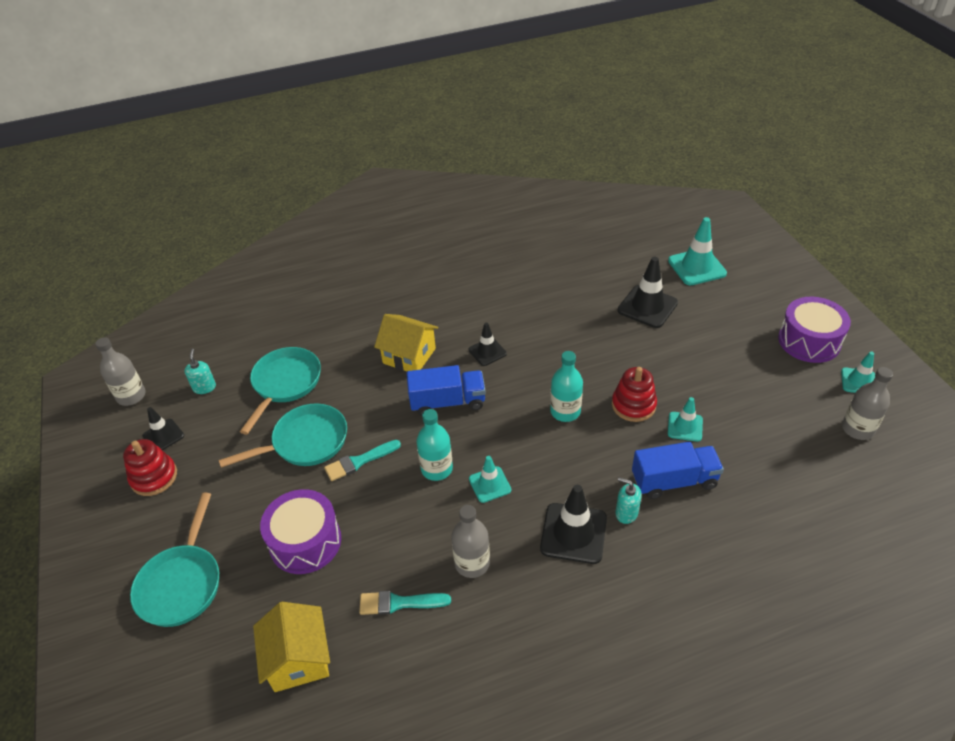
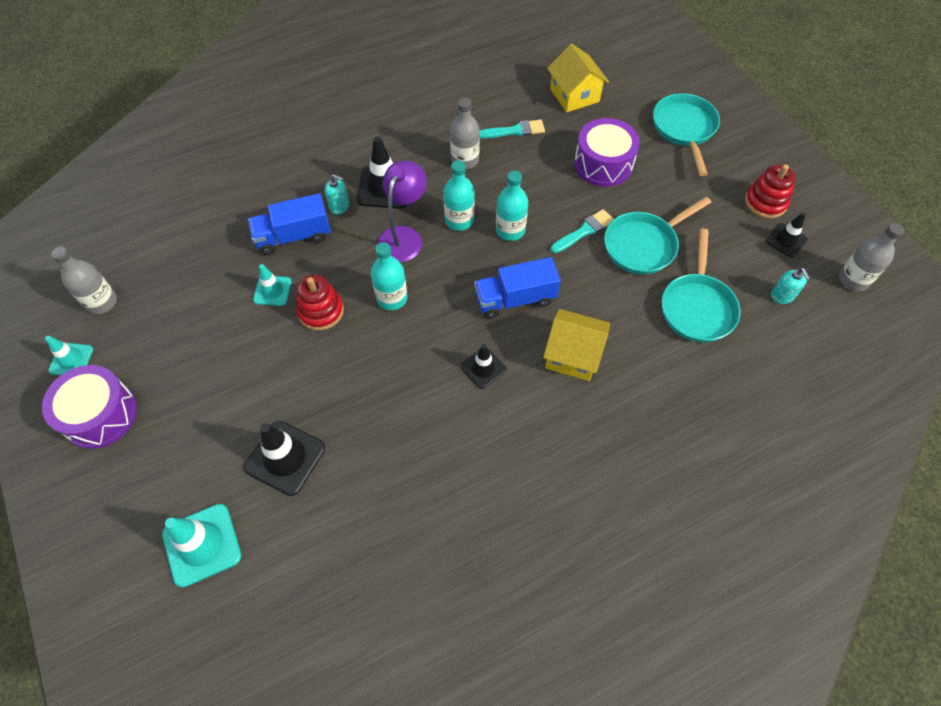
camera: 170 degrees right, 15 degrees up
turquoise traffic cone [469,456,511,503] -> turquoise bottle [443,160,475,231]
none -> purple lamp [377,161,427,262]

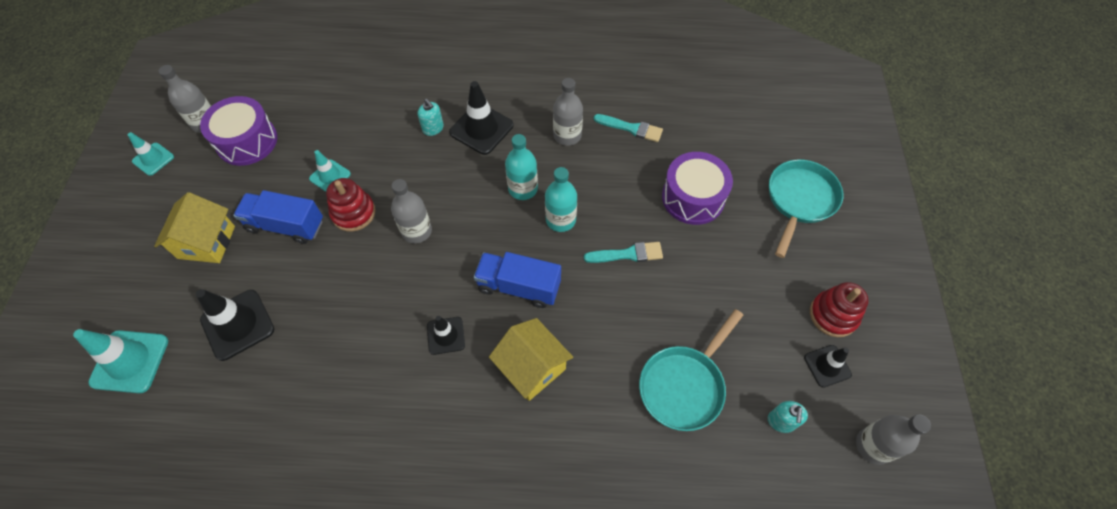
camera: 30 degrees right, 0 degrees up
purple drum [42,365,137,449] -> purple drum moved to [200,96,277,166]
blue truck [248,193,331,255] -> blue truck moved to [233,190,323,244]
turquoise bottle [371,242,408,310] -> grey bottle [391,179,432,244]
purple lamp [377,161,427,262] -> none
yellow house [547,44,609,112] -> yellow house moved to [154,192,235,263]
turquoise pan [604,197,711,275] -> none

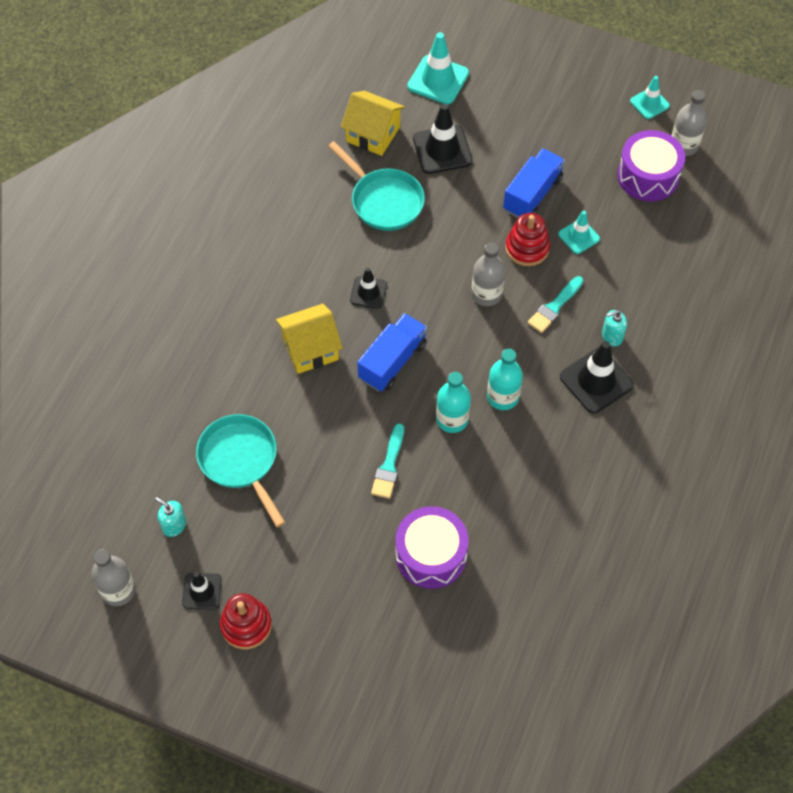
camera: 110 degrees right, 0 degrees up
yellow house [154,192,235,263] -> yellow house moved to [340,91,405,156]
grey bottle [553,78,583,146] -> none
turquoise brush [594,114,663,142] -> turquoise brush moved to [528,276,584,333]
turquoise pan [769,159,843,258] -> turquoise pan moved to [328,141,425,231]

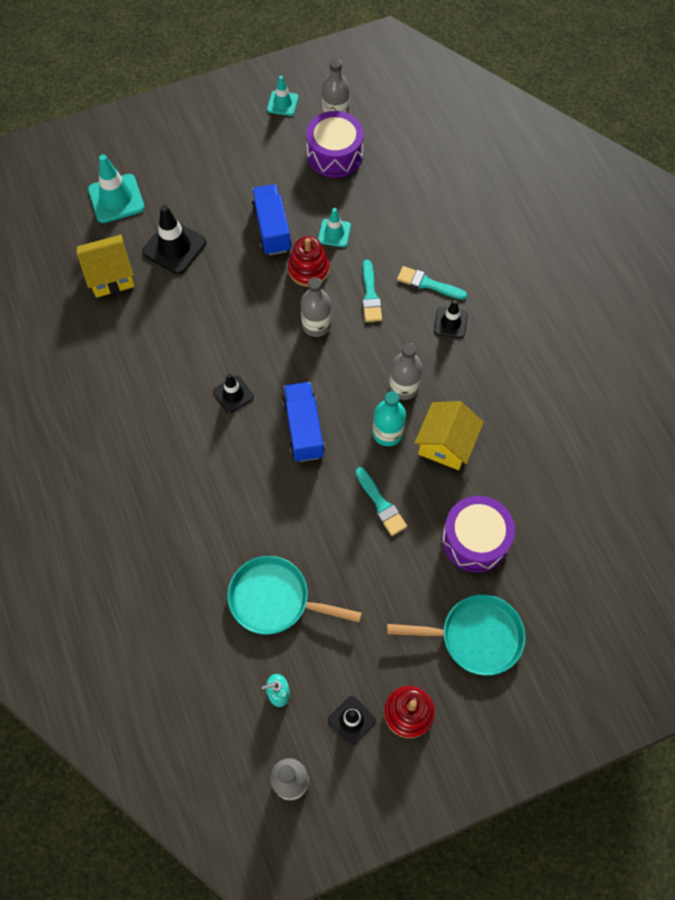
camera: 45 degrees left, 5 degrees up
yellow house [276,304,343,374] -> yellow house moved to [414,401,484,470]
turquoise pan [328,141,425,231] -> turquoise pan moved to [387,594,525,676]
turquoise bottle [487,349,523,410] -> grey bottle [389,343,422,400]
black traffic cone [560,341,634,413] -> black traffic cone [434,300,468,338], size x0.60
turquoise soap dispenser [602,310,627,346] -> turquoise brush [397,266,467,300]

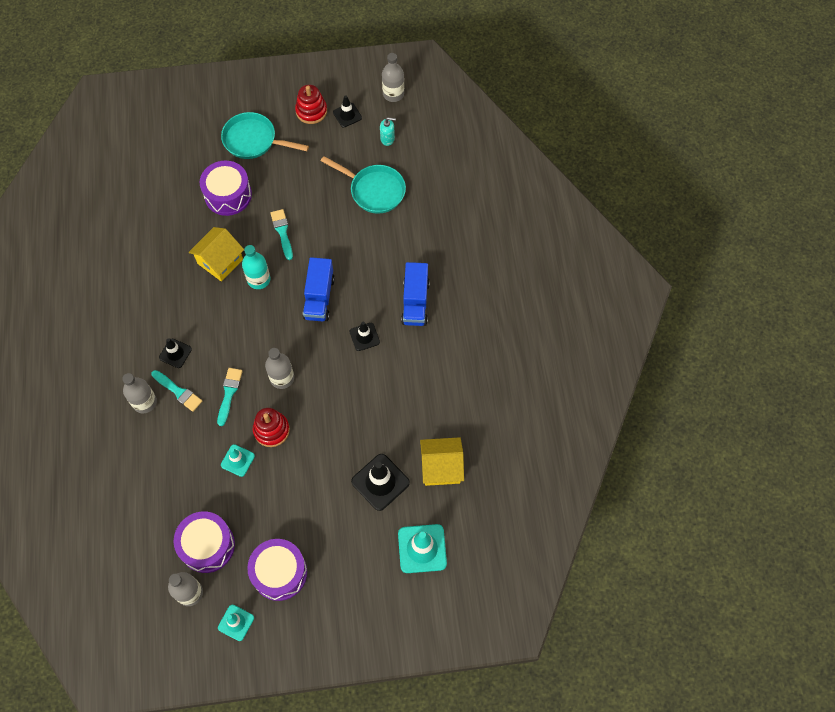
camera: 165 degrees left, 0 degrees up
blue truck [252,184,292,255] -> blue truck moved to [401,262,430,326]
grey bottle [389,343,422,400] -> grey bottle moved to [122,373,157,414]
none -> purple drum [247,539,307,601]

